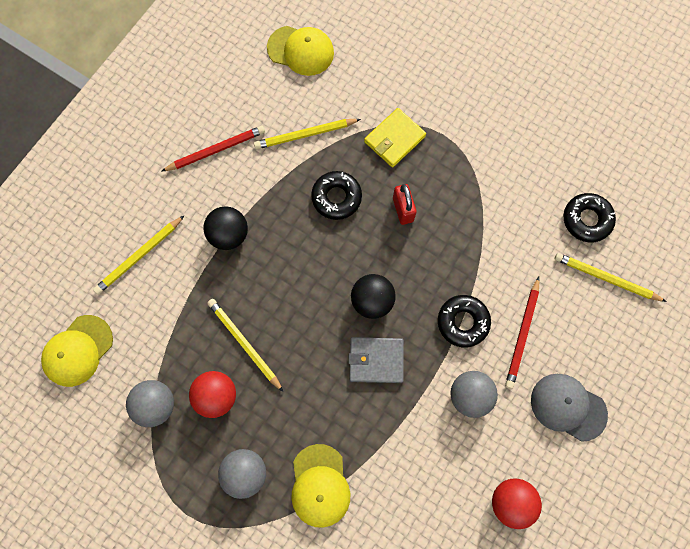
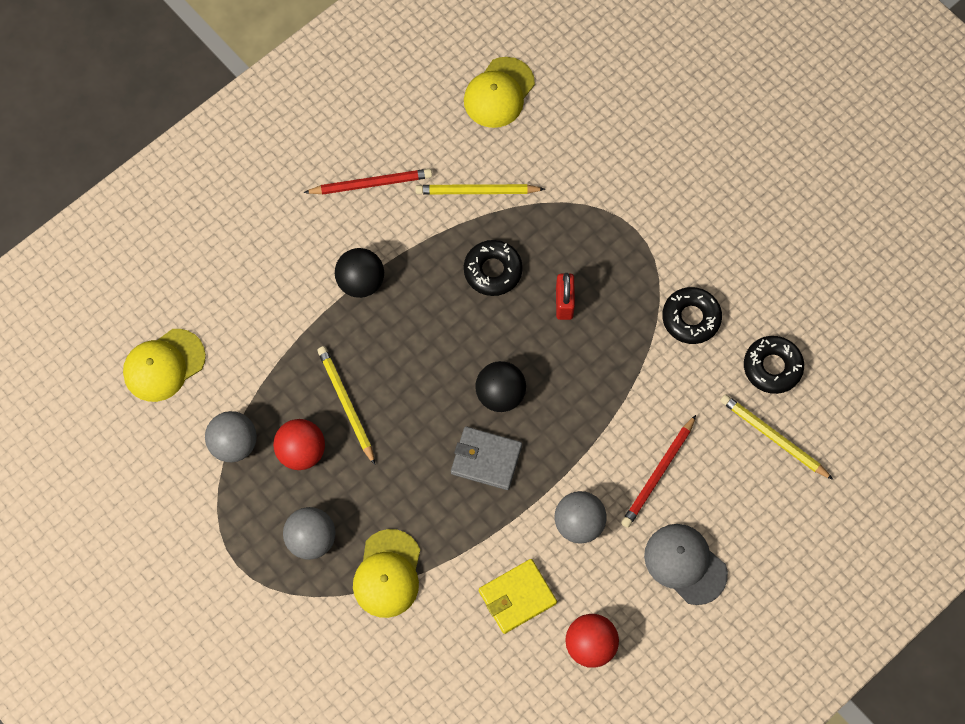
camera: 15 degrees right, 5 degrees down
yellow pencil [93,216,184,295] -> none
yellow cap [267,26,334,76] -> yellow cap turned 90 degrees clockwise [464,57,535,128]
yellow wallet [364,108,426,167] -> yellow wallet moved to [479,559,557,634]
black donut [438,295,491,348] -> black donut moved to [662,287,722,344]

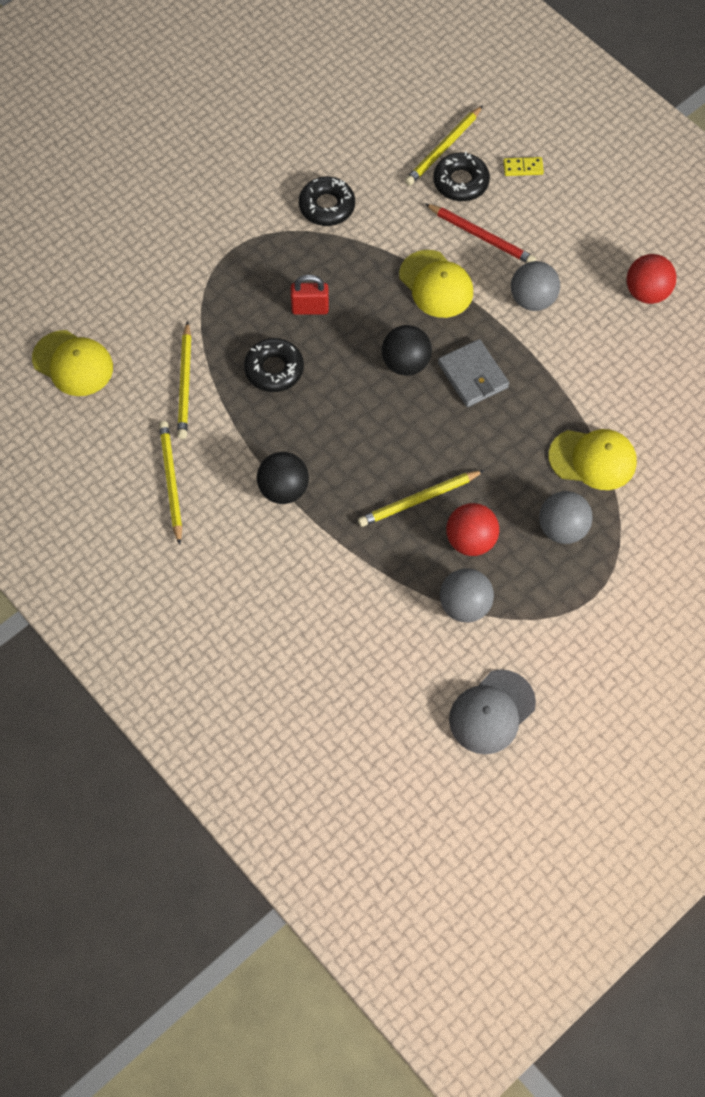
camera: 90 degrees left, 5 degrees down
yellow cap [123,329,206,402] -> yellow cap moved to [399,250,473,318]
red pencil [304,169,432,195] -> yellow pencil [159,421,182,545]
grey wallet [451,426,522,490] -> grey wallet turned 45 degrees counterclockwise [438,339,509,407]
yellow wallet [479,559,557,634] -> none
grey cap [644,524,728,605] -> grey cap moved to [449,669,536,754]
black donut [744,336,804,394] -> black donut moved to [433,152,490,201]
none -> yellow domino [503,157,544,176]

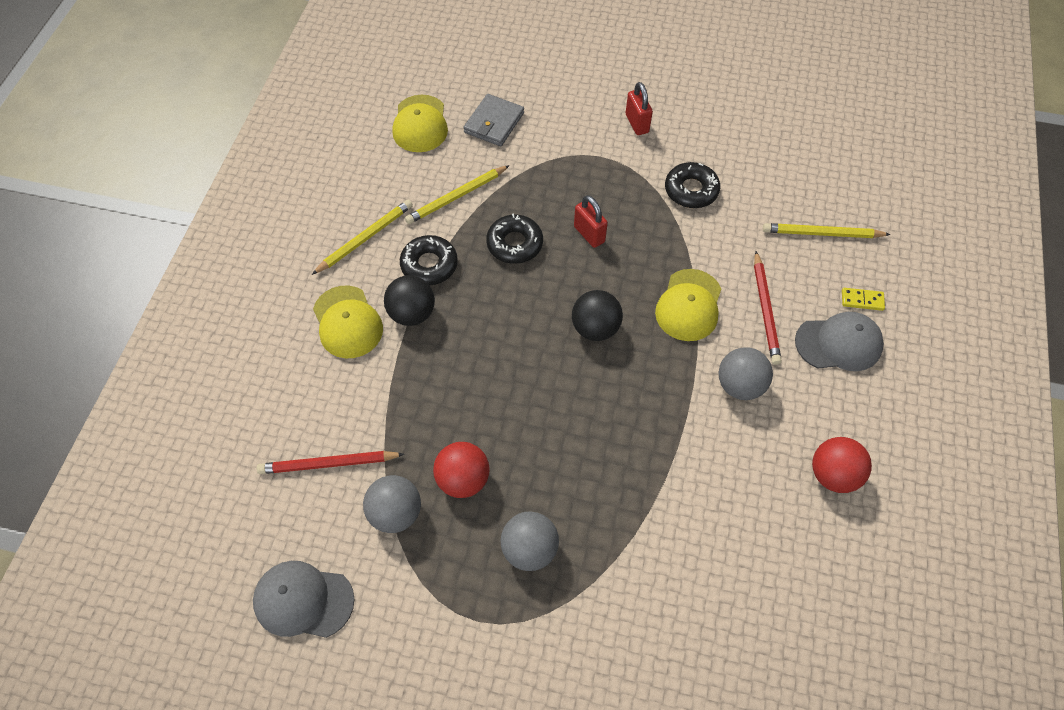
camera: 55 degrees right, 5 degrees down
yellow pencil [358,470,485,527] -> none
black donut [433,152,490,201] -> black donut moved to [400,235,458,285]
grey wallet [438,339,509,407] -> grey wallet moved to [463,94,524,146]
yellow domino [503,157,544,176] -> yellow domino turned 45 degrees counterclockwise [842,288,885,311]
yellow cap [548,429,637,490] -> yellow cap moved to [313,285,383,358]
none -> red pencil [257,451,404,474]
none -> red padlock [626,82,653,135]
none -> grey cap [795,312,884,371]

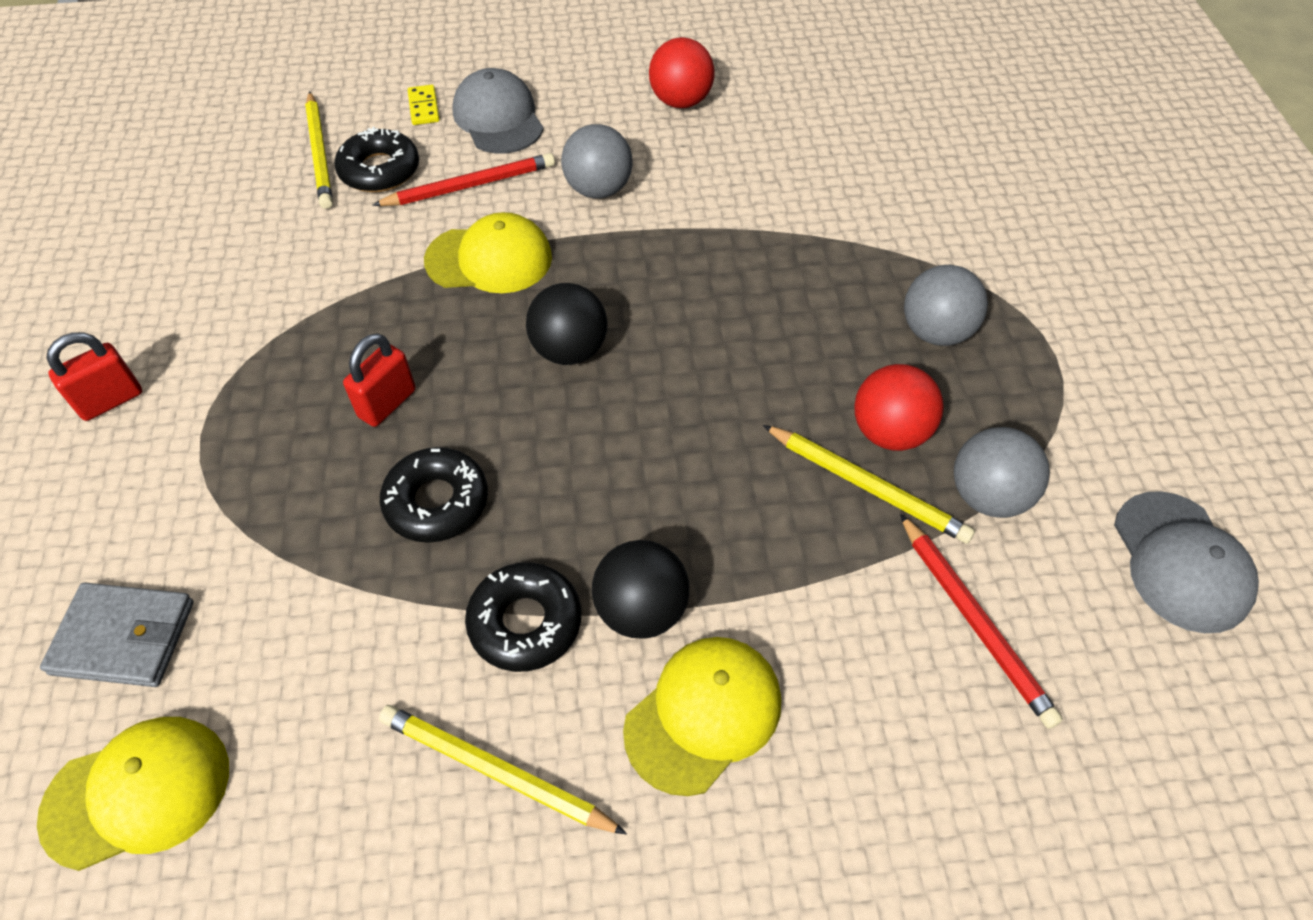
camera: 110 degrees left, 5 degrees down
yellow pencil [405,165,510,224] -> yellow pencil moved to [763,425,975,544]
black donut [665,162,720,208] -> black donut moved to [335,127,419,192]

